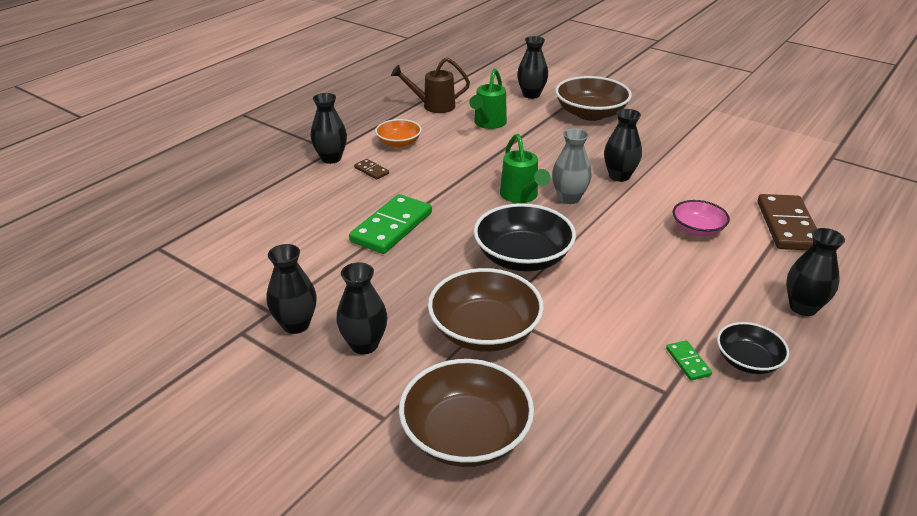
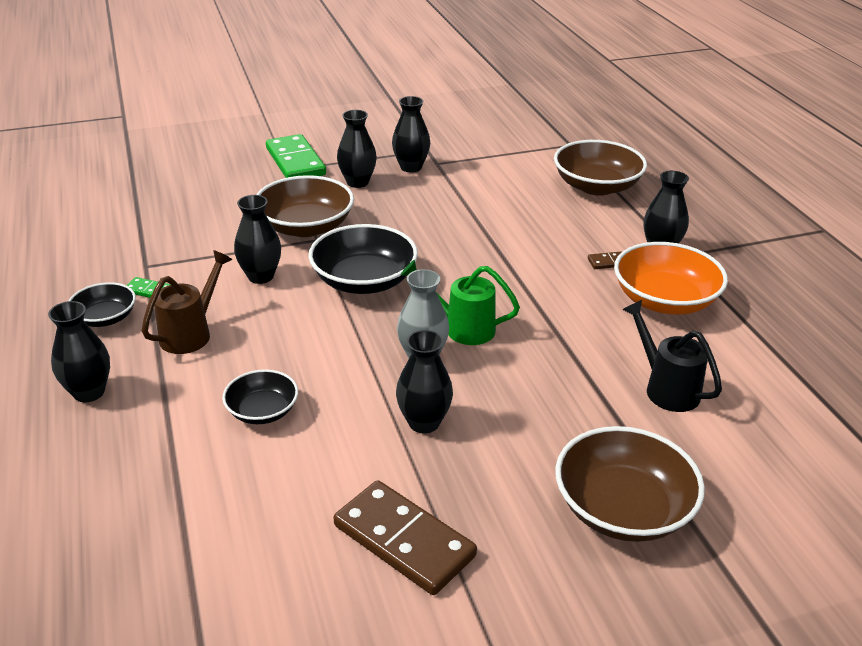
camera: 125 degrees right, 0 degrees up
green domino [349,194,432,254] -> green domino moved to [266,134,326,178]
orange bowl [375,119,422,147] -> orange bowl [614,242,728,315], size x1.73
brown watering can [391,57,470,113] -> brown watering can moved to [142,250,232,354]
brown bowl [399,359,534,467] -> brown bowl moved to [554,140,647,196]
green watering can [469,68,507,129] -> black watering can [622,300,722,412]
black vase [517,36,548,99] -> black vase moved to [234,195,281,284]
pink bowl [673,200,730,236] -> black bowl [222,369,298,424]
brown domino [757,194,817,250] -> brown domino moved to [333,480,477,595]

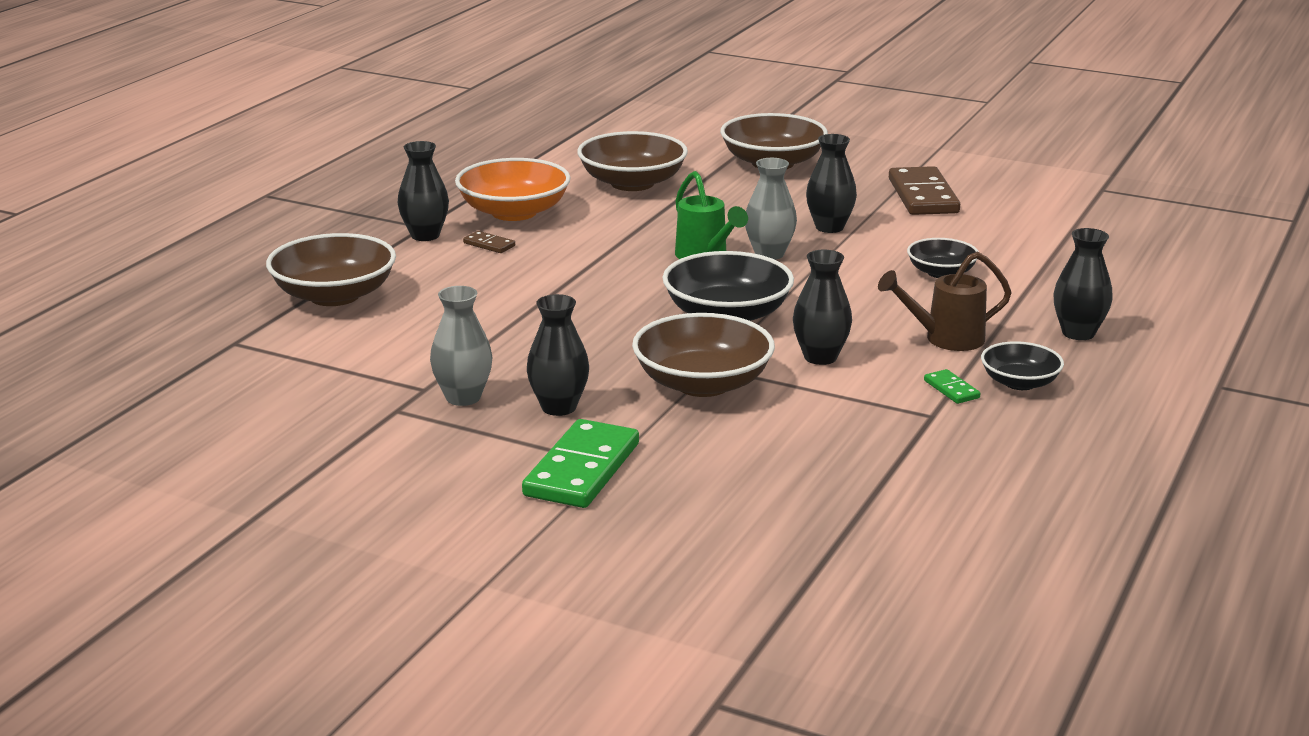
camera: 135 degrees left, 10 degrees down
black vase [392,96,430,172] -> grey vase [430,286,493,406]
black watering can [622,300,722,412] -> brown bowl [577,131,688,191]

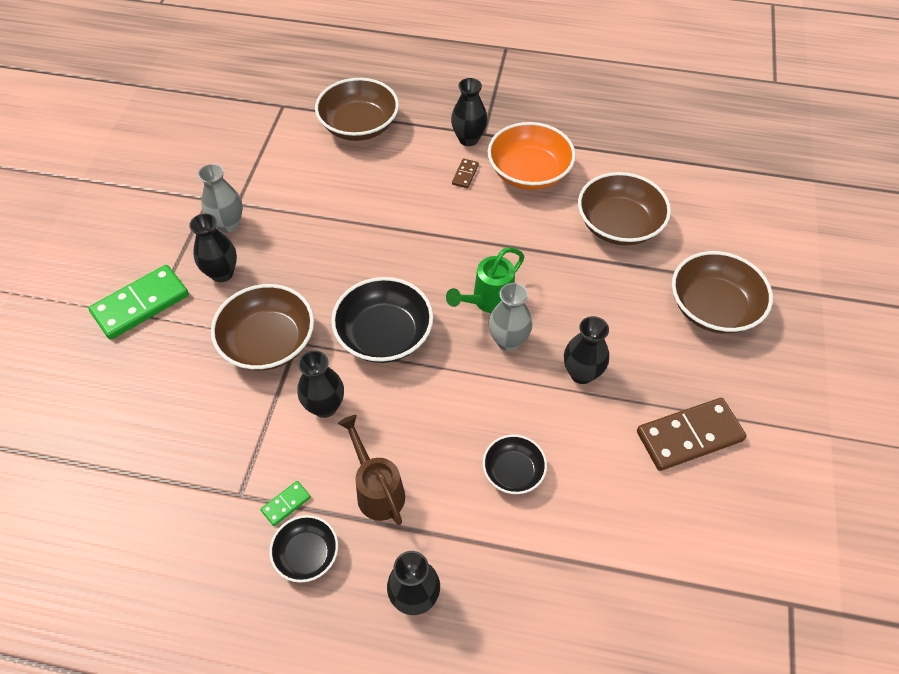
camera: 75 degrees right, 30 degrees up
green domino [522,419,639,508] -> green domino turned 45 degrees counterclockwise [89,265,189,340]

